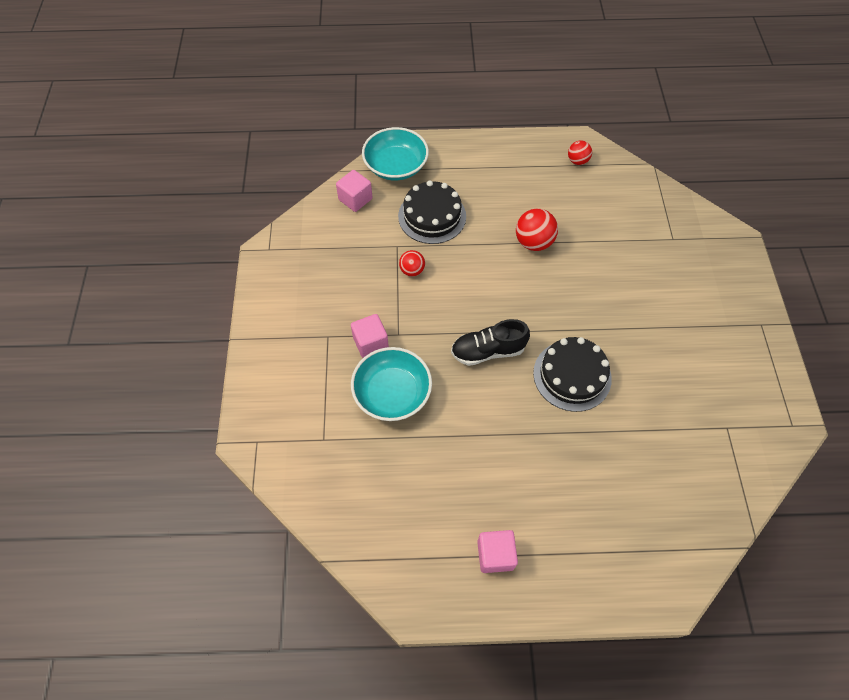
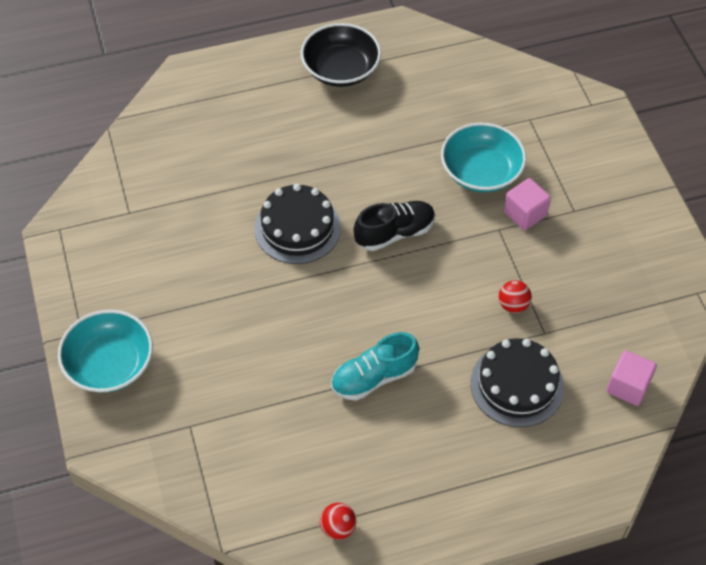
camera: 165 degrees right, 5 degrees down
turquoise bowl [362,127,429,181] -> turquoise bowl moved to [58,310,153,393]
pink cube [477,530,518,573] -> black bowl [301,23,381,87]
red ball [516,208,558,251] -> turquoise shoe [331,332,419,401]

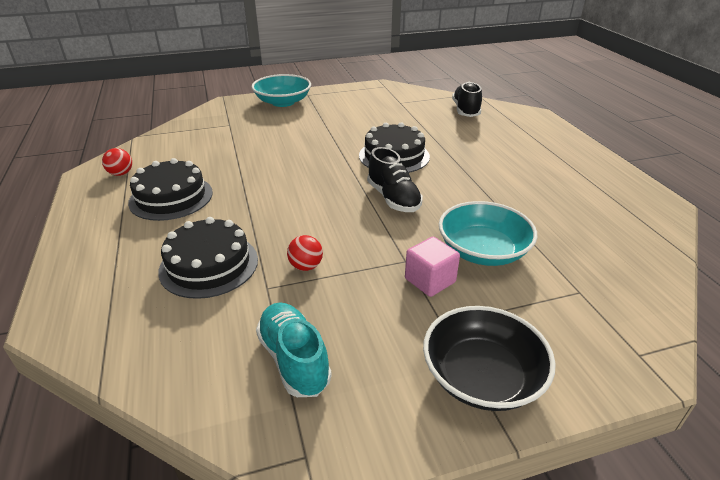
camera: 90 degrees right, 20 degrees down
black bowl [301,23,381,87] -> black bowl moved to [423,306,556,411]
turquoise shoe [331,332,419,401] -> turquoise shoe moved to [256,302,332,397]
pink cube [607,350,657,406] -> none
none -> black cake [128,158,213,221]
none -> black shoe [452,82,482,117]

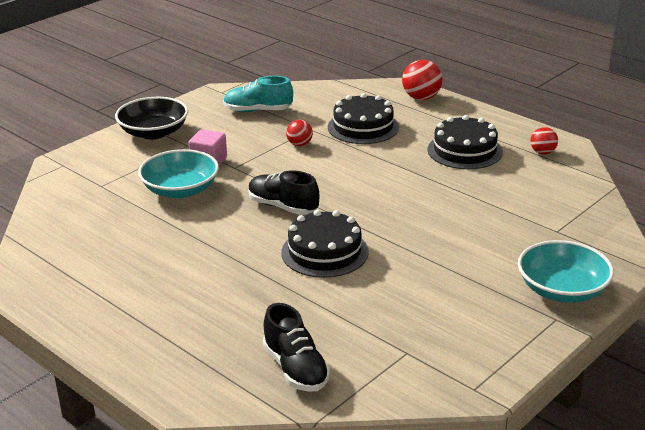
camera: 150 degrees right, 5 degrees down
turquoise shoe [256,302,332,397] -> turquoise shoe turned 150 degrees clockwise [223,76,293,112]
none -> red ball [402,60,443,100]

